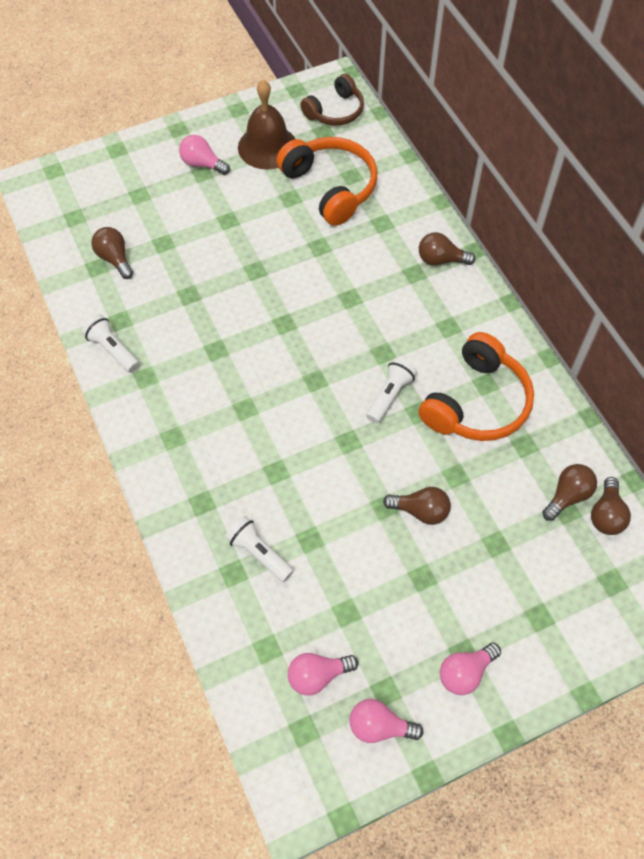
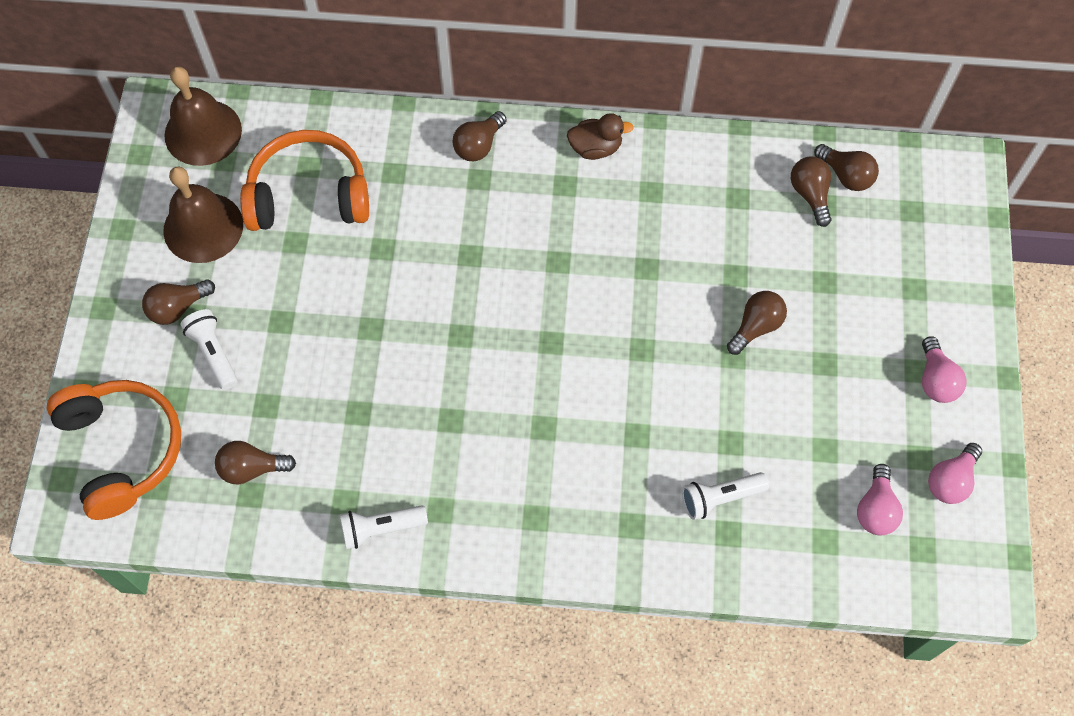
camera: 60 degrees left, 5 degrees up
pink light bulb [179,135,230,175] -> brown light bulb [142,280,215,325]
brown headphones [300,74,364,126] -> brown bell [164,67,242,166]
white flashlight [366,358,417,423] -> white flashlight moved to [180,309,238,390]
orange headphones [419,332,534,441] -> orange headphones moved to [46,380,181,520]
none -> brown duck [567,113,634,160]

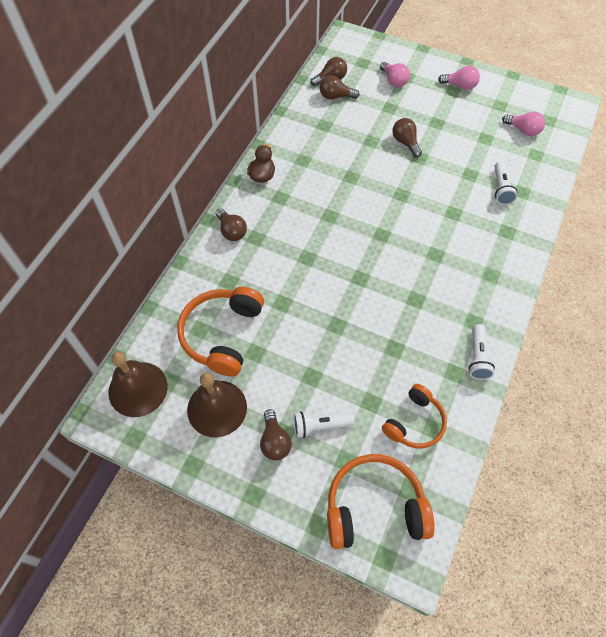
camera: 70 degrees left, 5 degrees down
brown light bulb [215,441,296,484] -> orange headphones [382,384,447,449]
pink light bulb [928,443,982,504] -> pink light bulb moved to [380,62,410,87]

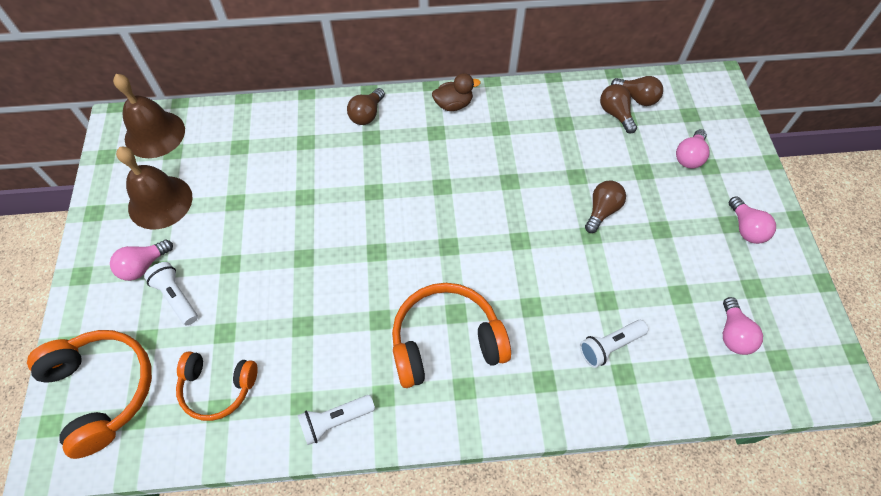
camera: 60 degrees right, 0 degrees up
orange headphones [177,287,264,377] -> orange headphones moved to [392,283,511,388]
brown light bulb [260,409,292,460] -> pink light bulb [110,239,173,281]

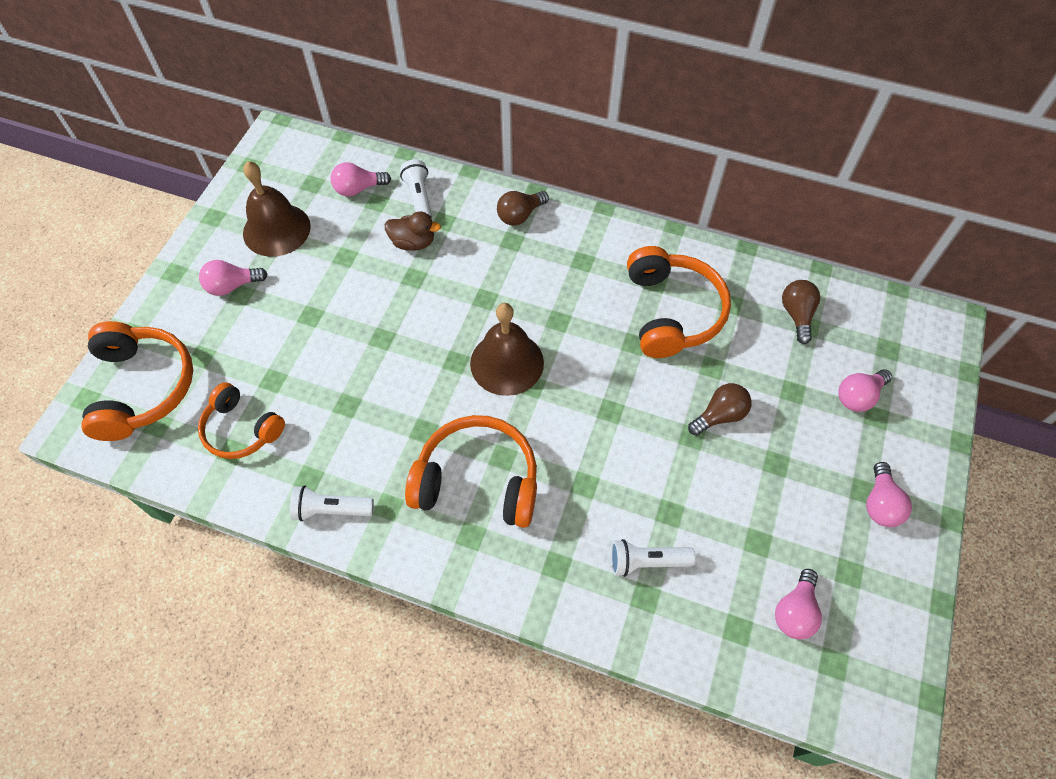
camera: 25 degrees right, 0 degrees up
brown bell [113,74,185,158] -> brown bell moved to [470,303,544,396]
white flashlight [144,262,198,326] -> white flashlight moved to [400,159,432,219]
brown duck [432,73,481,111] -> brown duck moved to [385,211,441,251]
brown light bulb [611,76,663,106] -> none
none -> pink light bulb [331,162,391,196]
none -> orange headphones [627,246,731,358]

